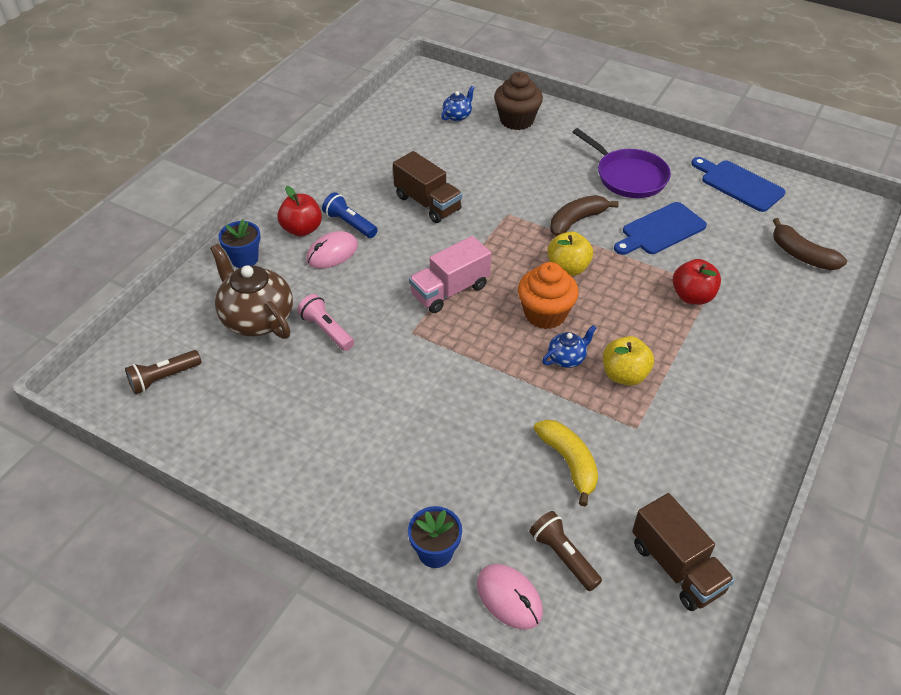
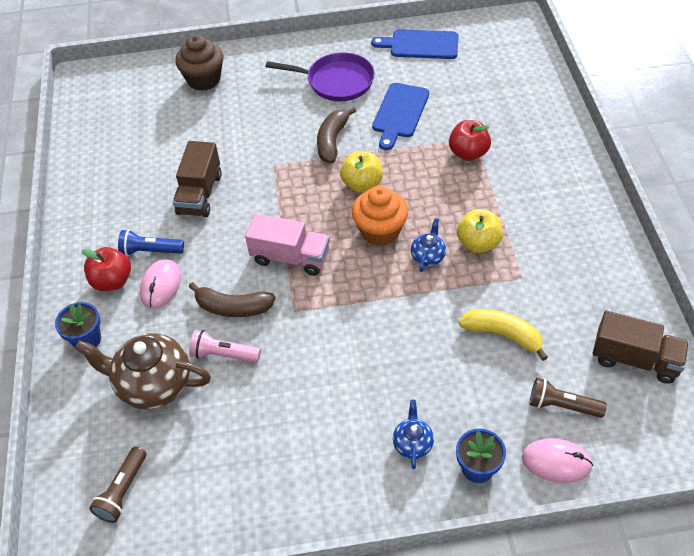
camera: 35 degrees left, 5 degrees up
brown truck [393,151,462,223] -> brown truck turned 90 degrees clockwise [173,141,222,217]
pink truck [409,236,491,313] -> pink truck turned 90 degrees counterclockwise [245,214,330,276]
blue teapot [441,86,475,121] -> blue teapot moved to [393,400,434,469]
brown banana [773,218,847,270] -> brown banana moved to [189,282,275,317]

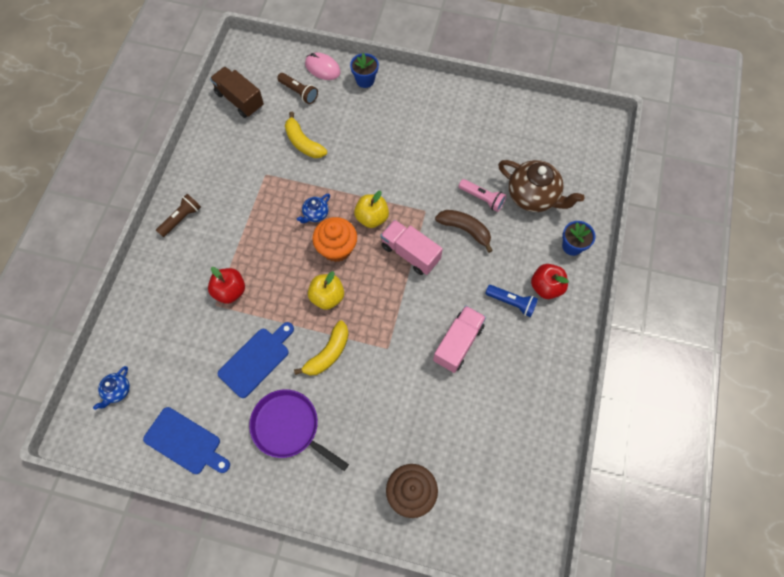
camera: 160 degrees left, 15 degrees up
brown flashlight [89,447,146,523] -> brown flashlight moved to [156,194,201,237]
pink mouse [140,259,181,309] -> none
brown truck [173,141,222,217] -> pink truck [433,305,486,373]
brown banana [317,107,356,163] -> yellow banana [294,321,349,376]
blue teapot [393,400,434,469] -> blue teapot moved to [93,366,130,410]
yellow apple [457,209,503,253] -> yellow apple moved to [354,191,389,228]

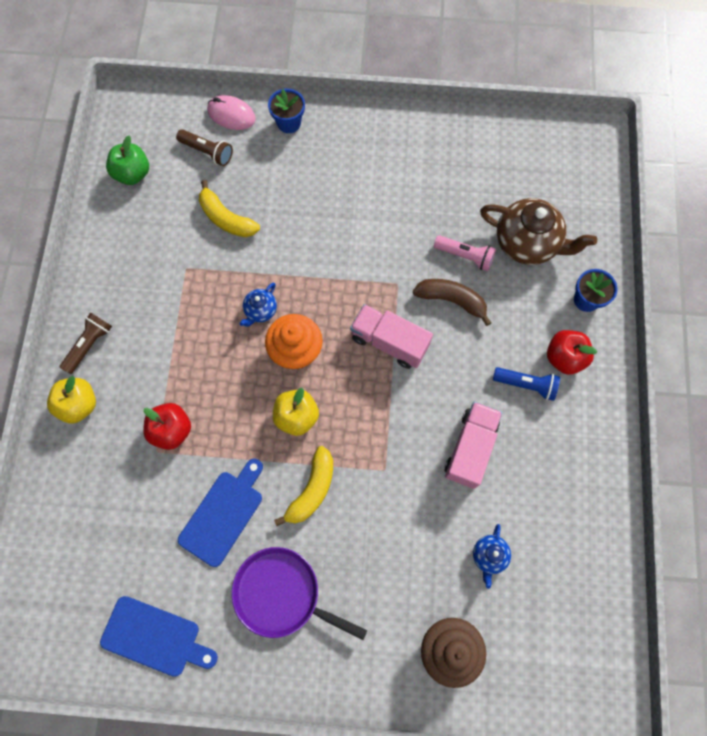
camera: 10 degrees left, 5 degrees up
blue teapot [93,366,130,410] -> blue teapot moved to [473,524,511,589]
brown truck [210,67,264,118] -> green apple [106,136,149,185]
yellow apple [354,191,389,228] -> yellow apple moved to [47,376,96,424]

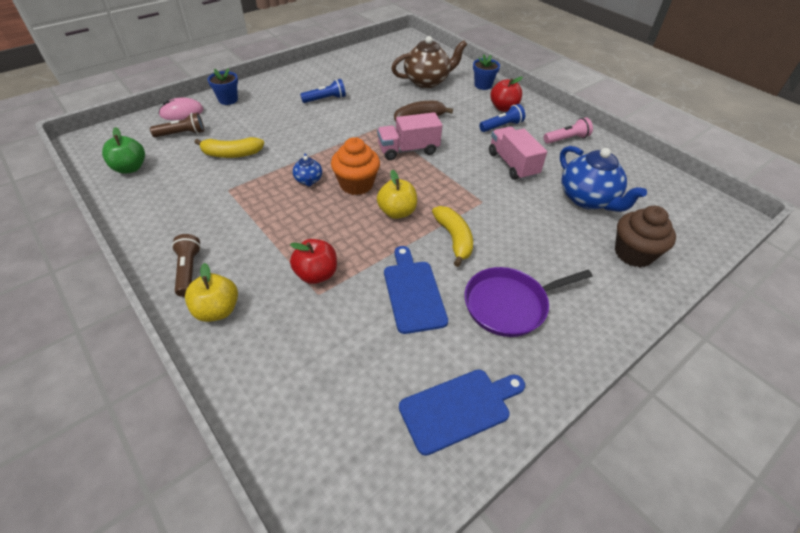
camera: 45 degrees left, 25 degrees down
pink flashlight [434,235,496,271] -> pink flashlight moved to [544,117,593,144]
blue teapot [473,524,511,589] -> blue teapot [560,146,647,212], size x2.03
none -> blue flashlight [300,79,346,103]

